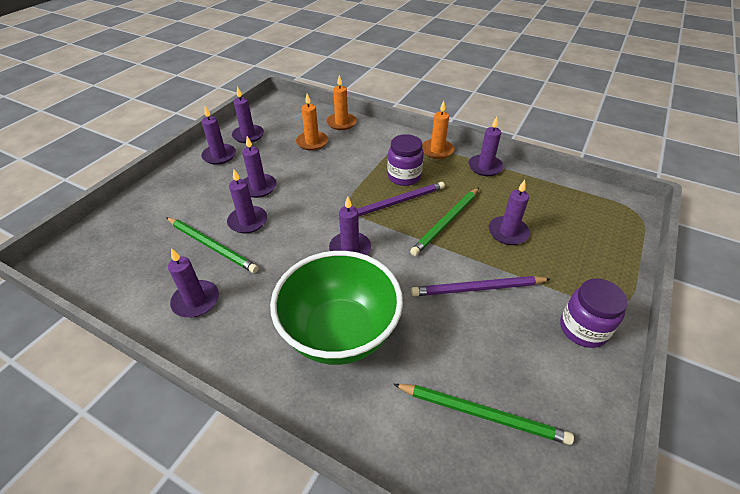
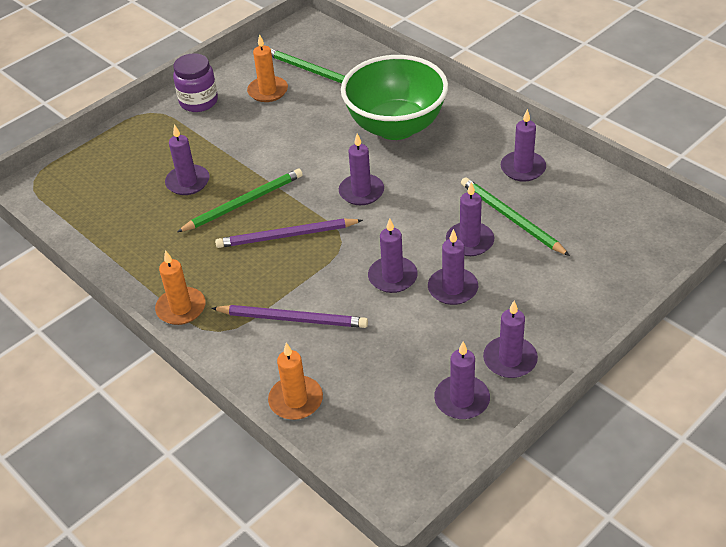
camera: 160 degrees left, 0 degrees up
orange candle [296,94,328,151] -> orange candle moved to [247,34,288,102]
purple jar [387,134,424,186] -> none
purple pencil [411,276,550,296] -> purple pencil moved to [211,305,368,328]
purple candle [469,117,504,176] -> purple candle moved to [368,218,418,293]

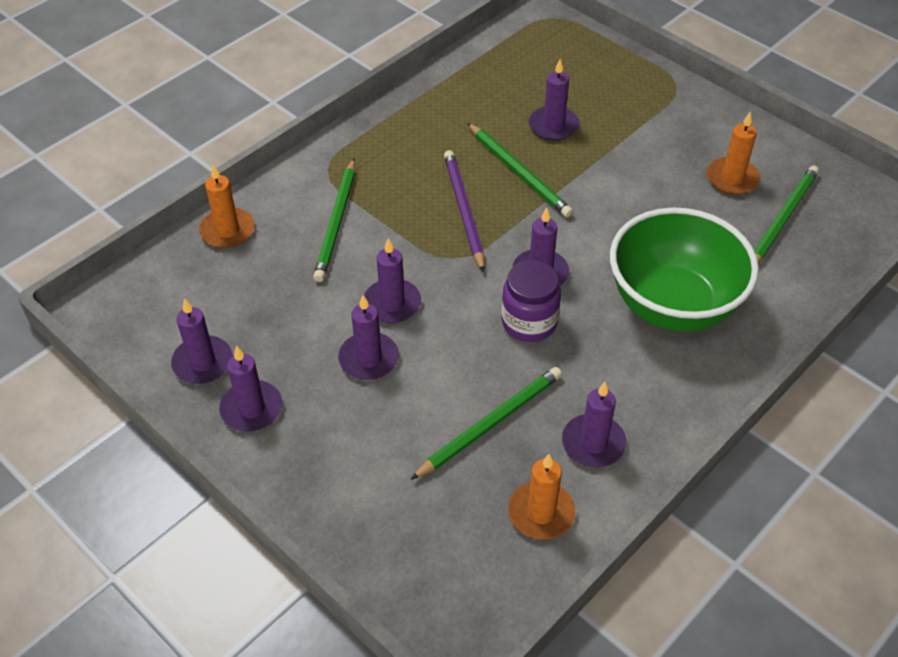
camera: 85 degrees right, 5 degrees up
orange candle [155,250,205,325] -> orange candle moved to [508,454,575,540]
purple jar [173,53,218,112] -> purple jar moved to [501,260,561,342]
purple pencil [211,305,368,328] -> green pencil [313,158,355,282]
purple candle [446,182,494,256] -> none

